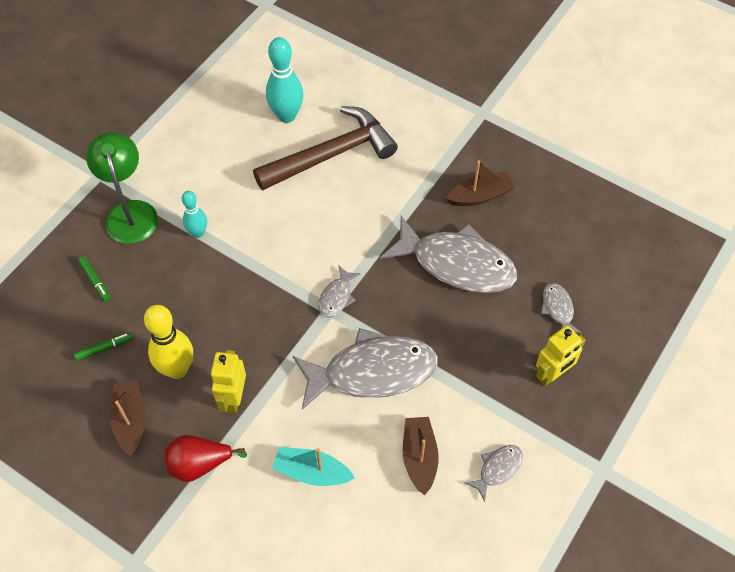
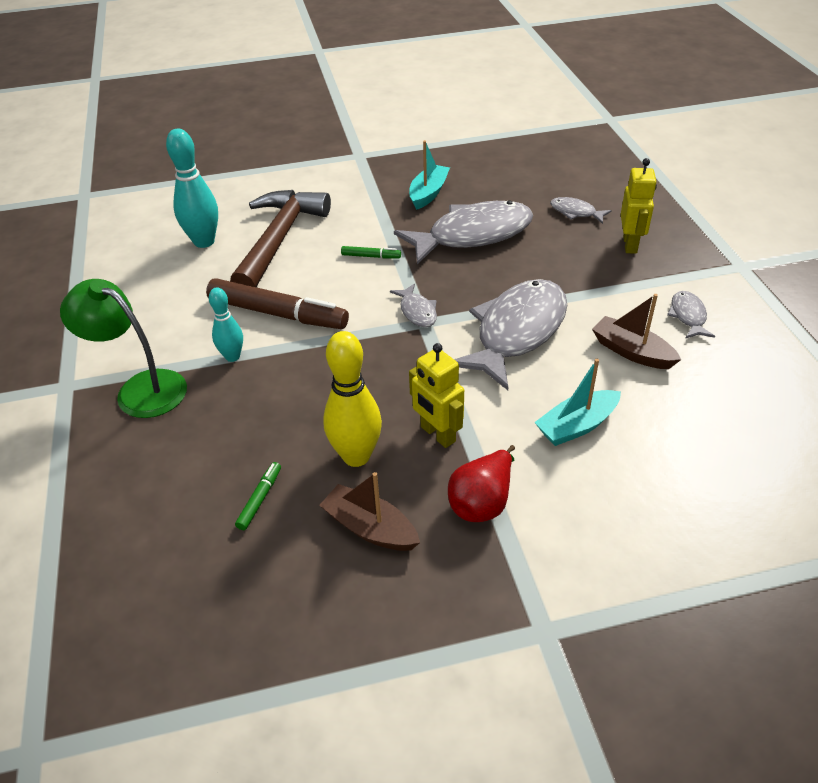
camera: 45 degrees left, 15 degrees down
green marker [78,256,110,302] -> green marker moved to [341,246,401,259]
brown boat [446,160,515,206] -> turquoise boat [409,140,450,210]
none -> brown marker [206,278,349,329]

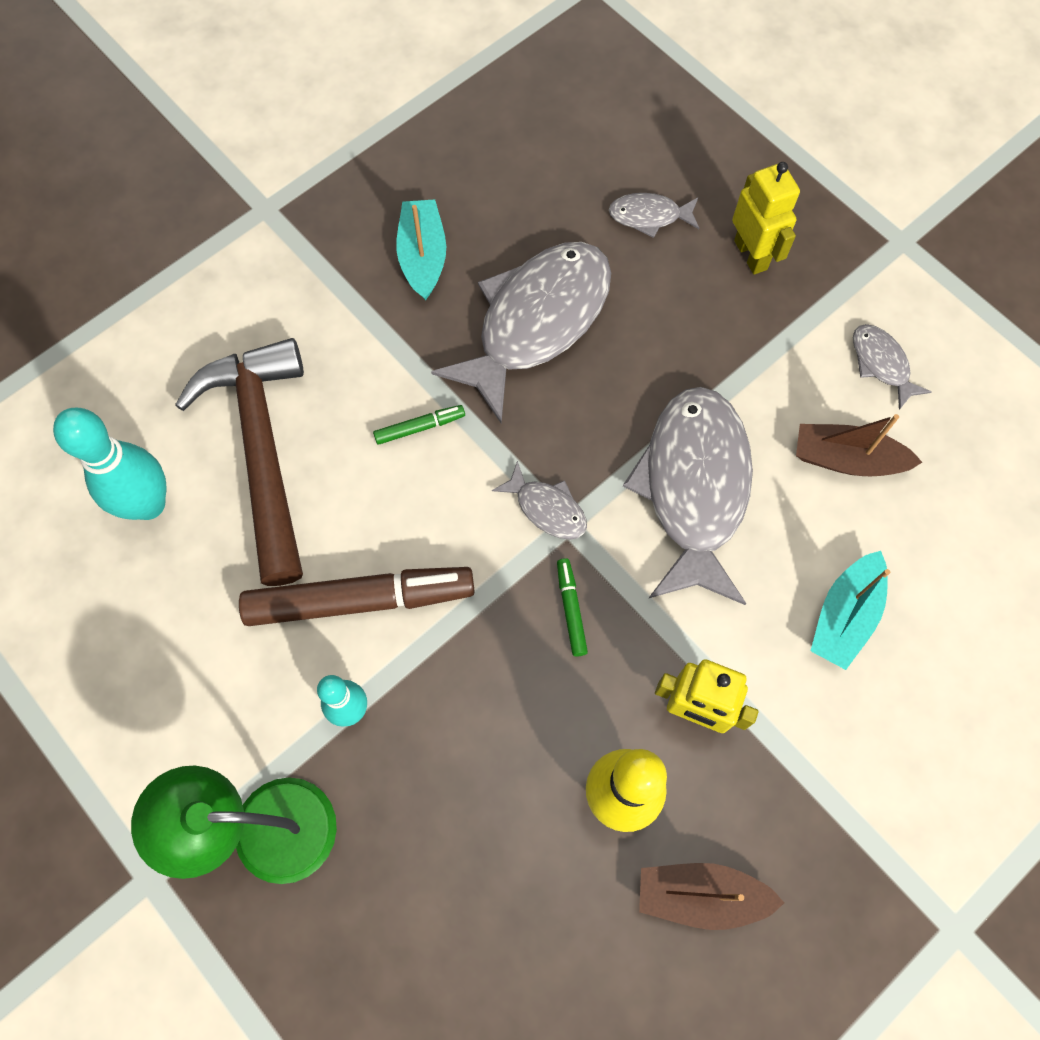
camera: 30 degrees left, 25 degrees up
green marker [235,462,281,530] -> green marker moved to [557,558,588,657]
red pear [448,445,515,522] -> none

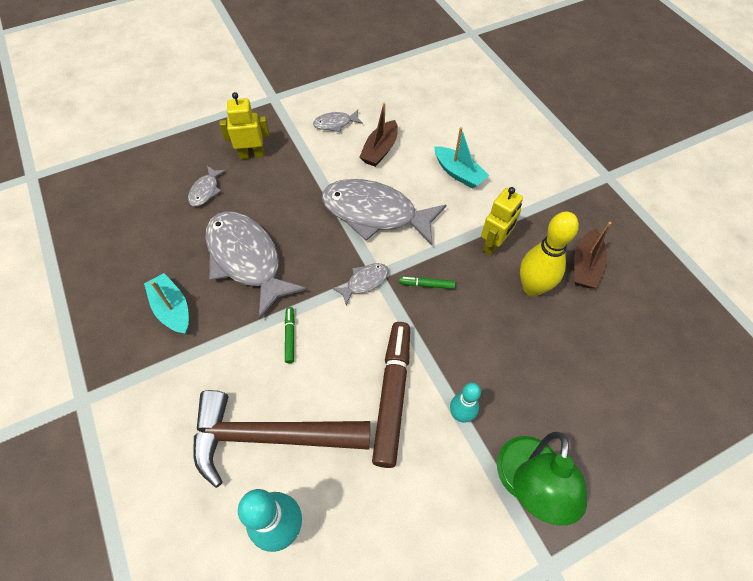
camera: 75 degrees left, 10 degrees down
turquoise boat [396,199,446,300] -> turquoise boat turned 45 degrees clockwise [144,273,189,334]

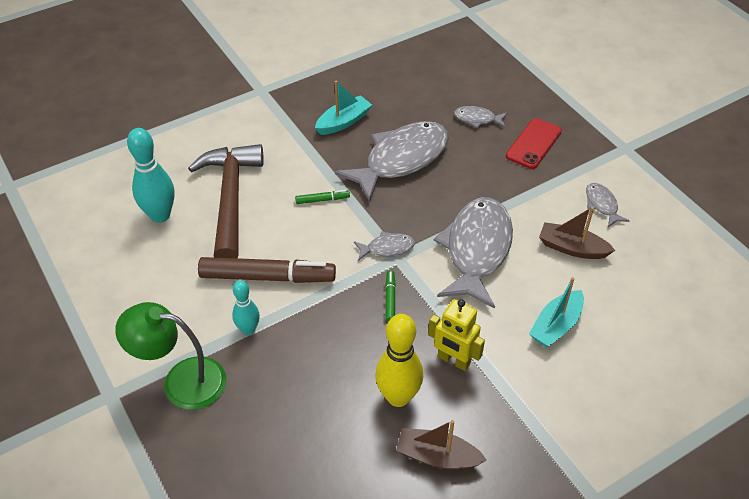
camera: 85 degrees right, 10 degrees down
yellow robot [220,92,269,159] -> red phone [506,118,562,169]
grey fish [332,263,389,306] -> grey fish turned 60 degrees counterclockwise [354,231,415,261]

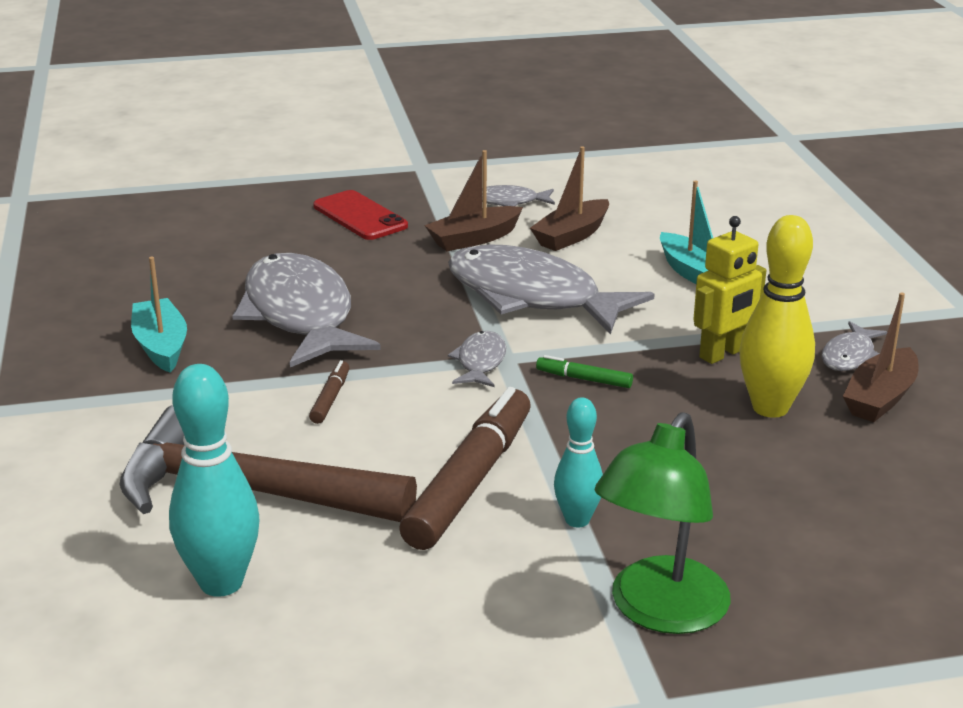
camera: 70 degrees left, 20 degrees down
green marker [295,190,350,204] -> brown marker [309,360,349,424]
grey fish [454,106,508,128] -> grey fish moved to [821,321,887,371]
none -> brown boat [424,150,523,251]

